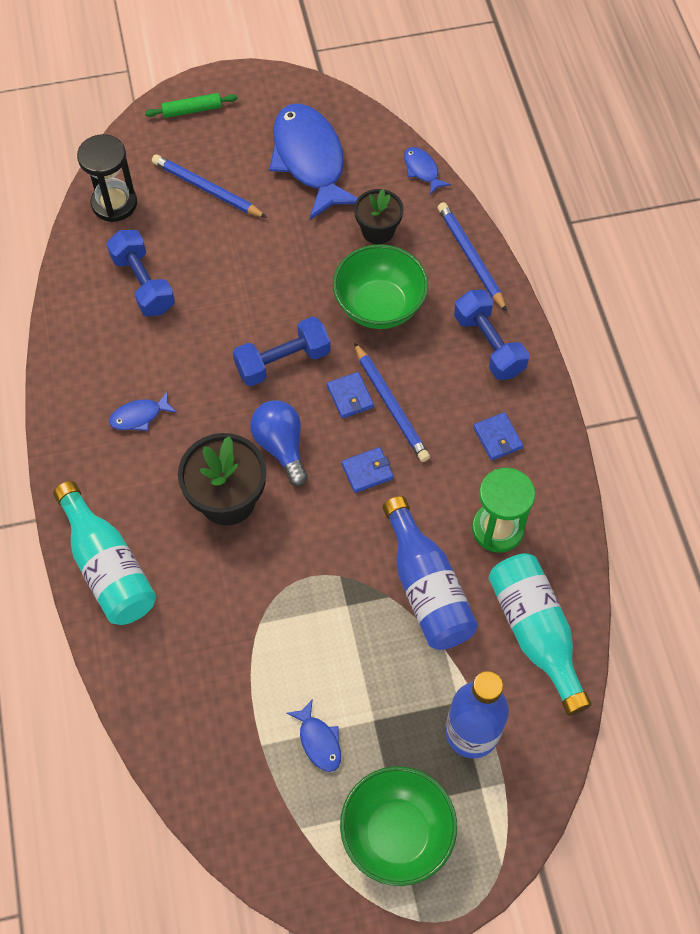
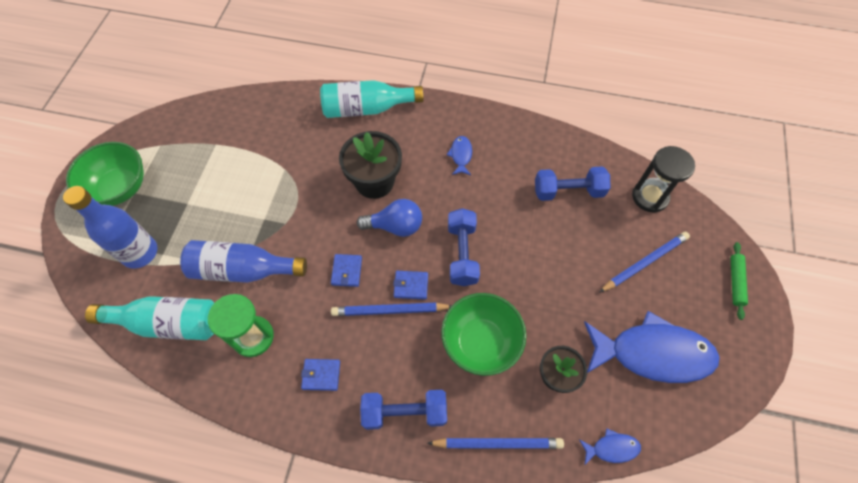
camera: 115 degrees right, 0 degrees up
blue fish [287,699,341,772] -> none

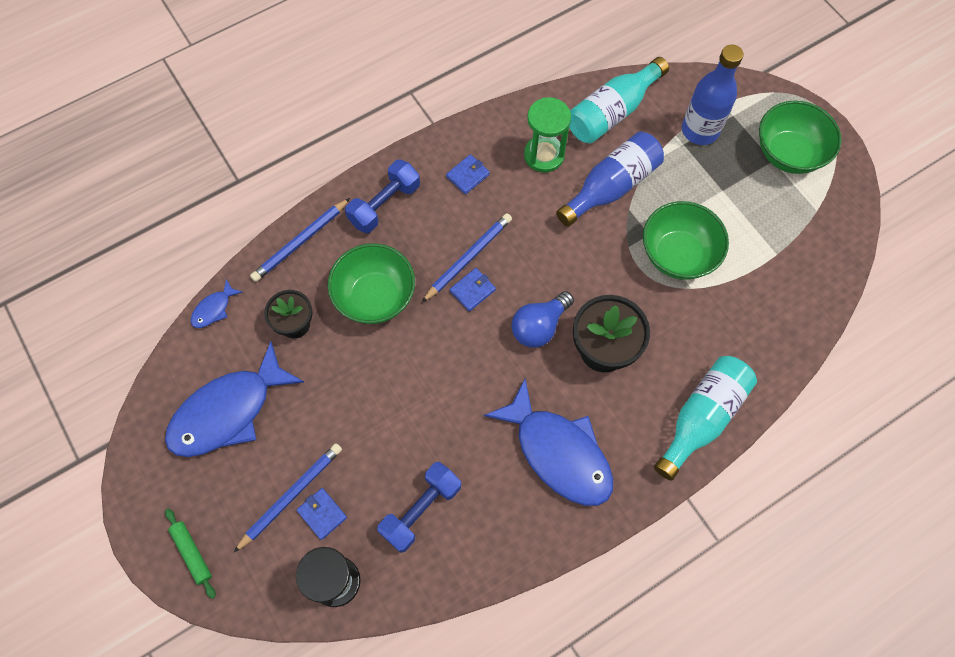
camera: 135 degrees right, 5 degrees up
blue wallet [331,254,362,287] -> blue wallet moved to [296,488,347,540]
blue fish [447,136,472,175] -> blue fish [484,378,613,506], size x2.34
blue dumbbell [448,208,480,286] -> none
blue pencil [599,231,690,293] -> blue pencil turned 150 degrees counterclockwise [233,443,342,553]
none -> green bowl [643,201,729,280]

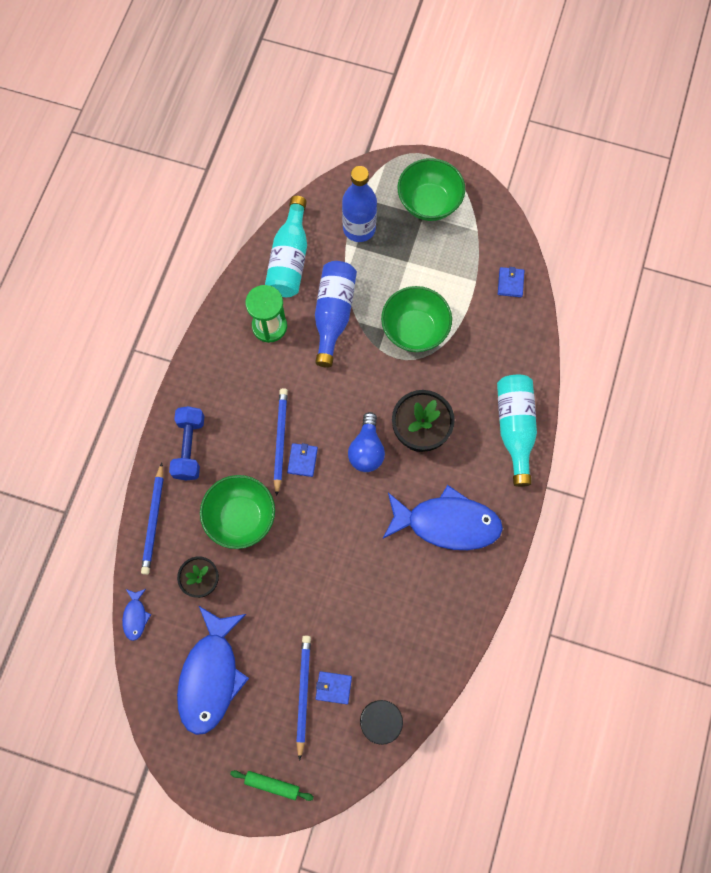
camera: 40 degrees left, 5 degrees up
blue dumbbell [377,462,461,553] -> none
blue wallet [446,154,490,194] -> blue wallet moved to [498,267,524,297]

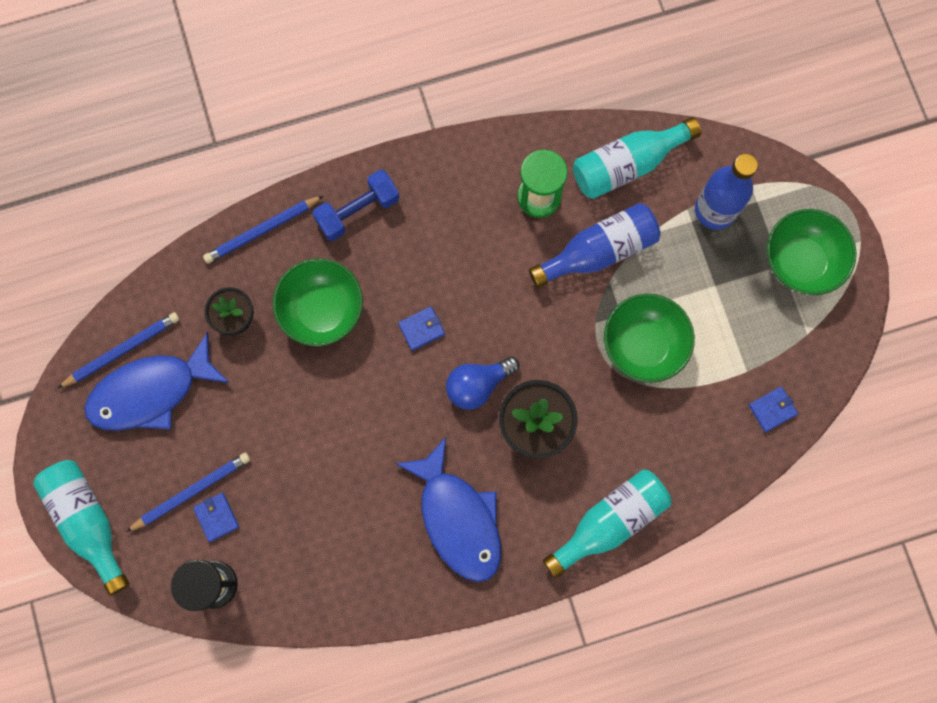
camera: 55 degrees right, 5 degrees up
blue fish [122,589,152,641] -> none
green rolling pin [230,770,313,801] -> turquoise bottle [33,460,130,596]
blue pencil [274,388,288,496] -> blue pencil moved to [57,312,180,389]

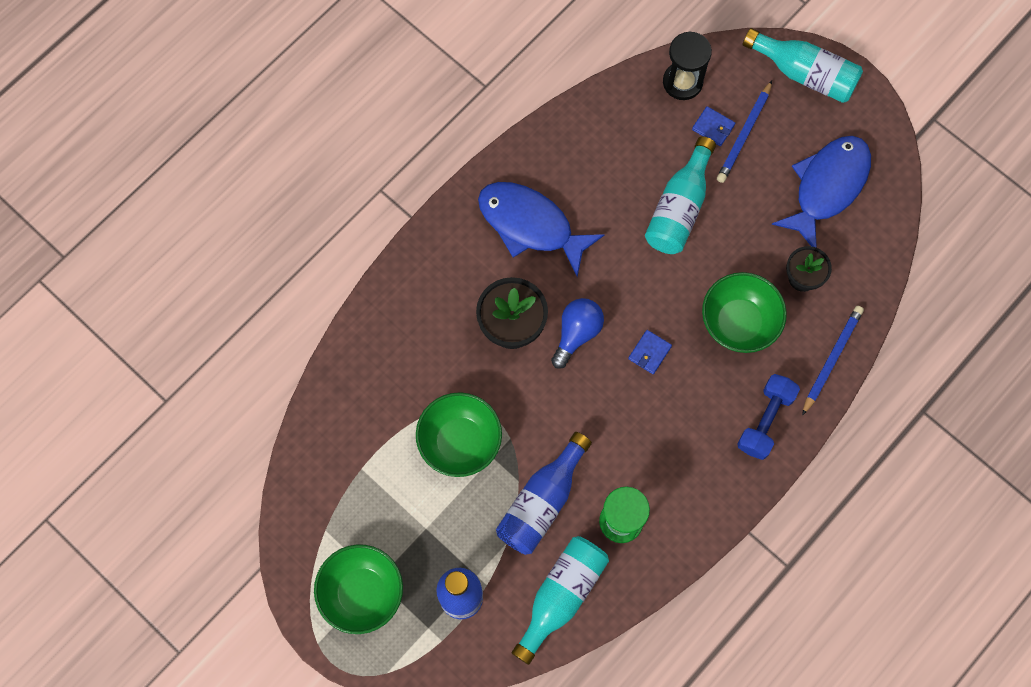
camera: 150 degrees right, 5 degrees down
blue pencil [57,312,180,389] -> none
turquoise bottle [543,469,672,578] -> turquoise bottle moved to [645,136,716,254]
blue wallet [749,387,798,432] -> none

